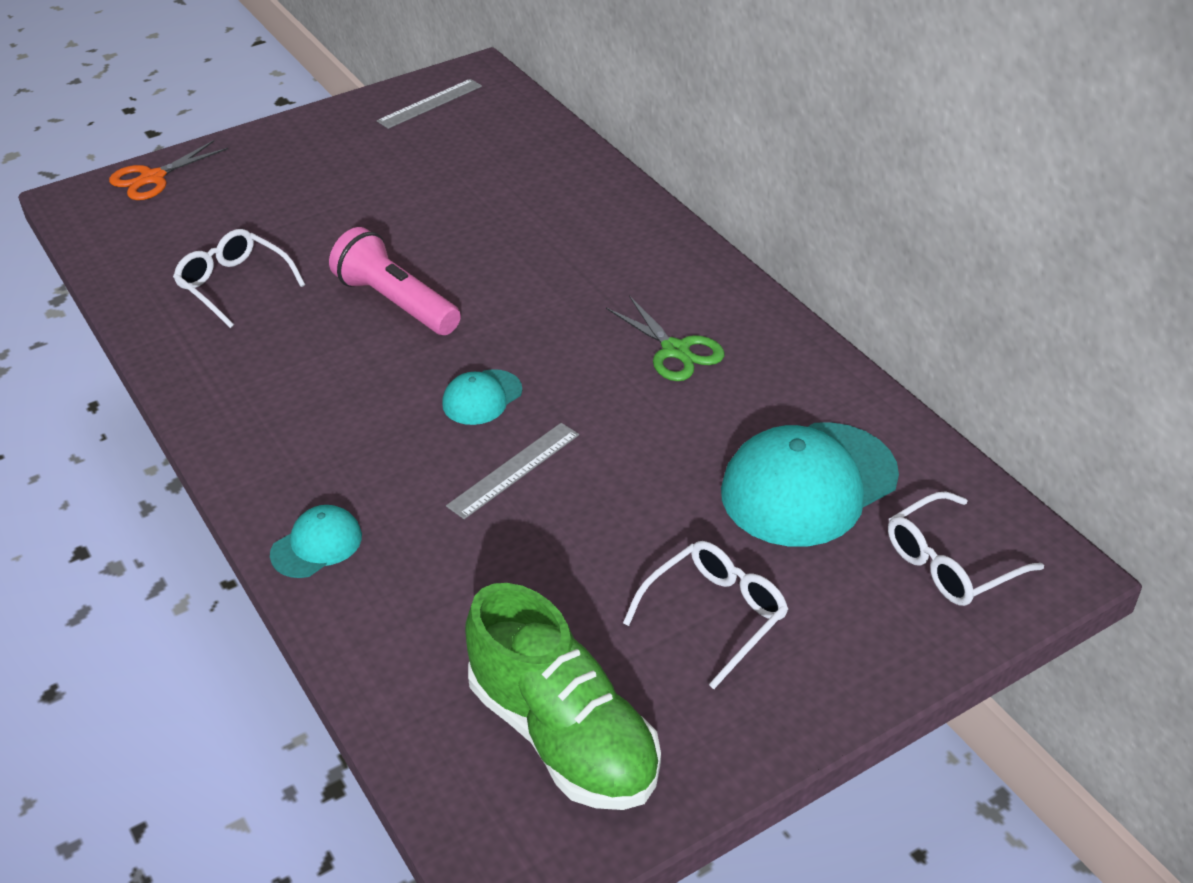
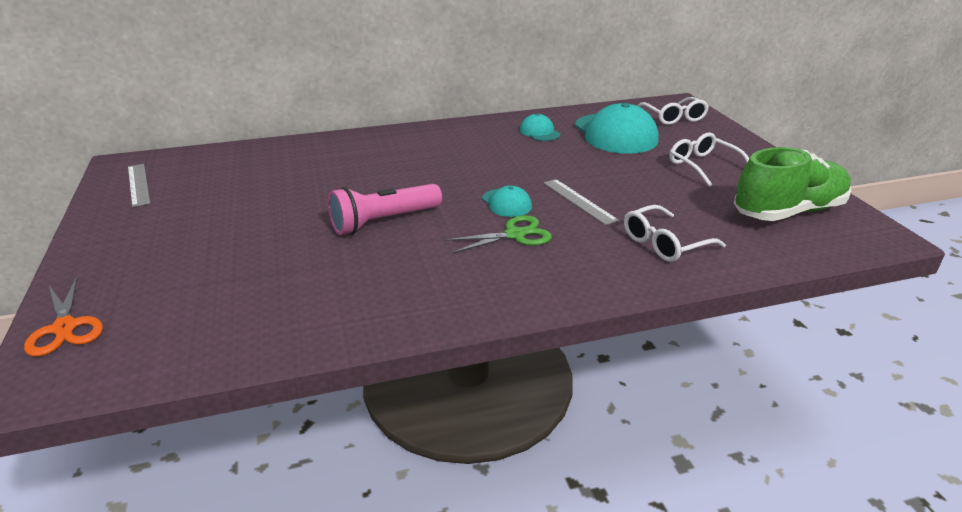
camera: 75 degrees left, 10 degrees down
white glasses [173,229,305,328] -> white glasses moved to [624,205,726,262]
turquoise cap [270,505,362,578] -> turquoise cap moved to [520,114,560,141]
green scissors [606,295,724,381] -> green scissors moved to [444,215,552,254]

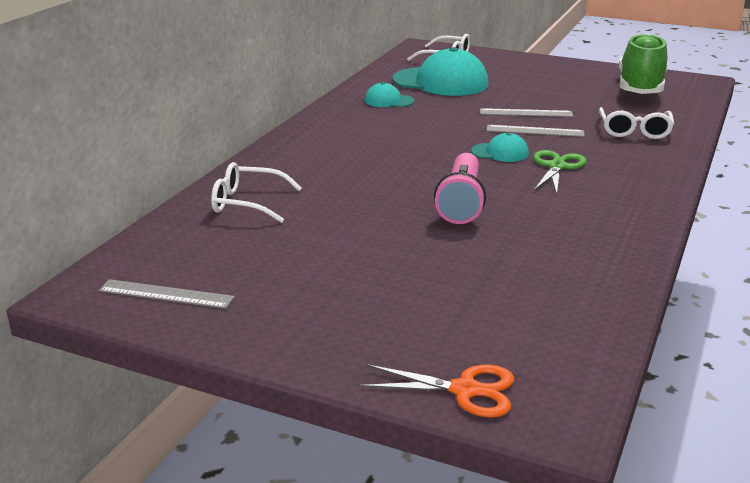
camera: 50 degrees left, 5 degrees down
white glasses [669,132,749,187] -> white glasses moved to [211,162,302,223]
none -> grey ruler [480,108,573,117]

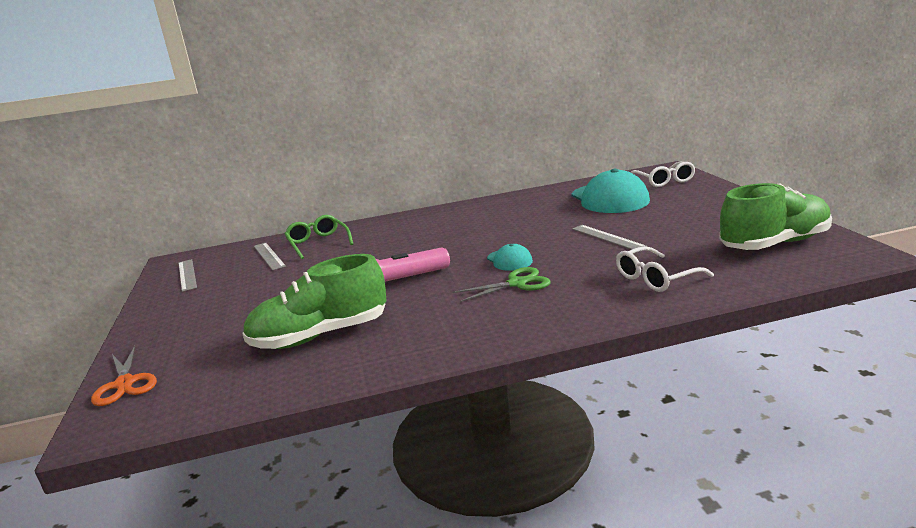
camera: 55 degrees right, 5 degrees down
white glasses [211,162,302,223] -> green glasses [284,215,353,259]
turquoise cap [365,82,414,107] -> none
grey ruler [486,125,585,137] -> grey ruler moved to [254,243,286,270]
none -> green shoe [242,254,387,349]

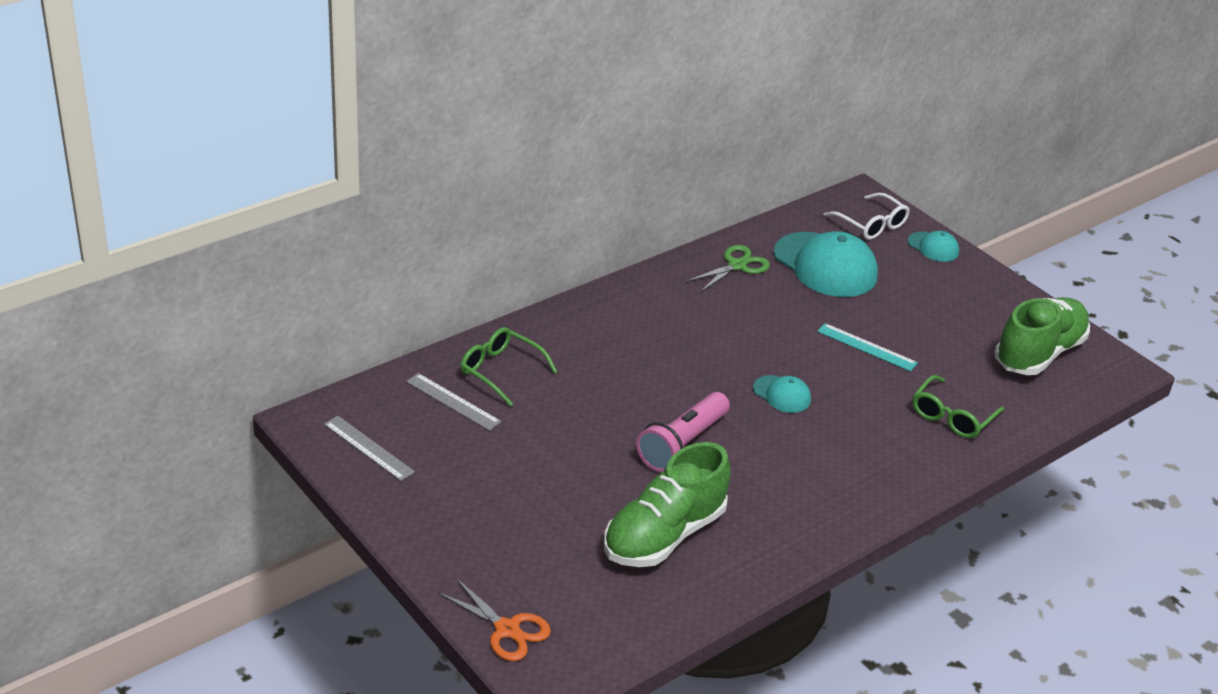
camera: 30 degrees left, 15 degrees up
green scissors [453,267,551,302] -> green scissors moved to [686,245,770,292]
grey ruler [572,225,647,250] -> turquoise ruler [817,323,918,371]
white glasses [616,246,714,292] -> green glasses [912,375,1005,438]
none -> turquoise cap [908,231,959,262]

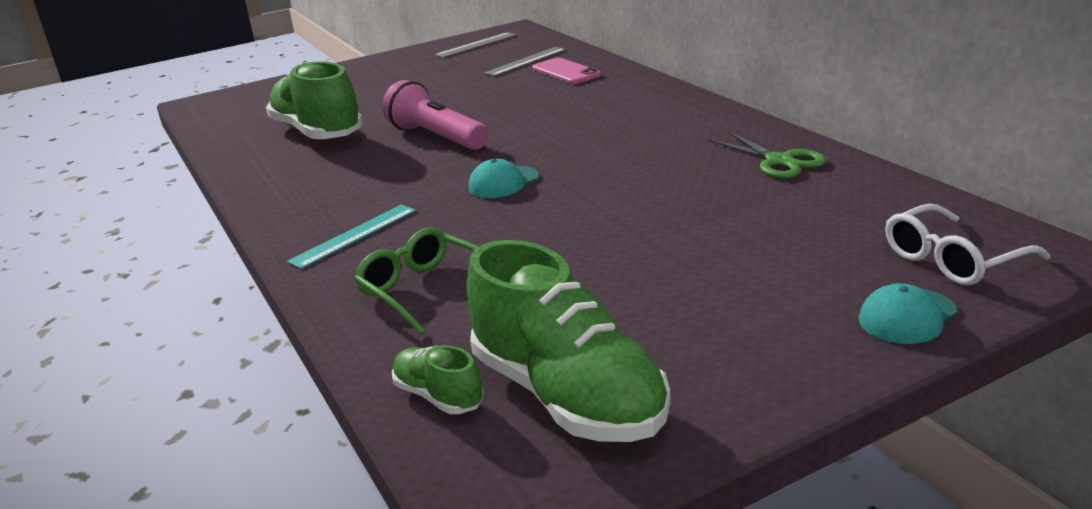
camera: 105 degrees right, 10 degrees down
orange scissors [438,578,551,661] -> none
green glasses [460,327,557,406] -> pink phone [532,58,601,84]
turquoise cap [774,231,878,297] -> none
turquoise ruler [817,323,918,371] -> turquoise ruler moved to [287,205,416,269]
none -> green shoe [392,345,484,414]

